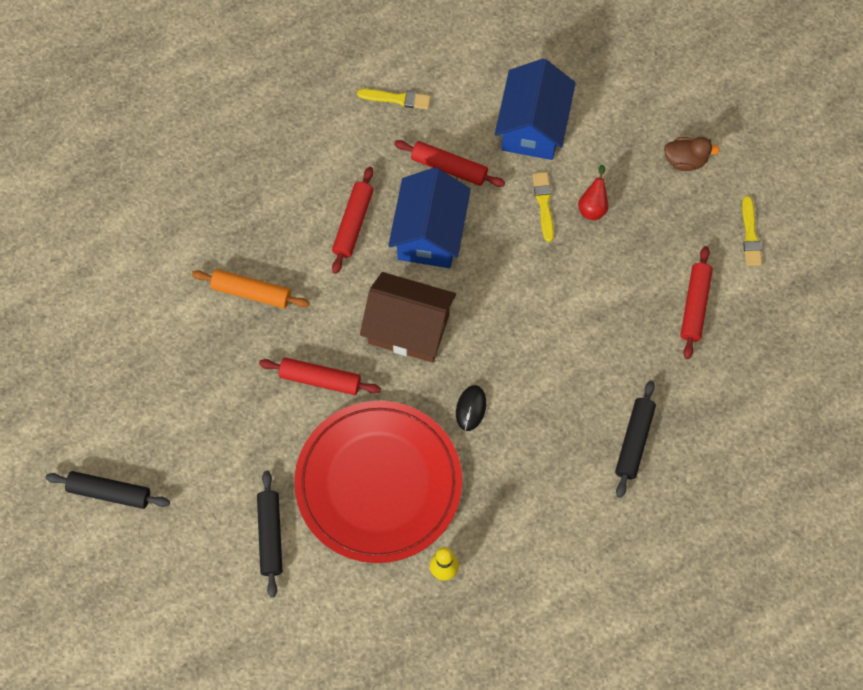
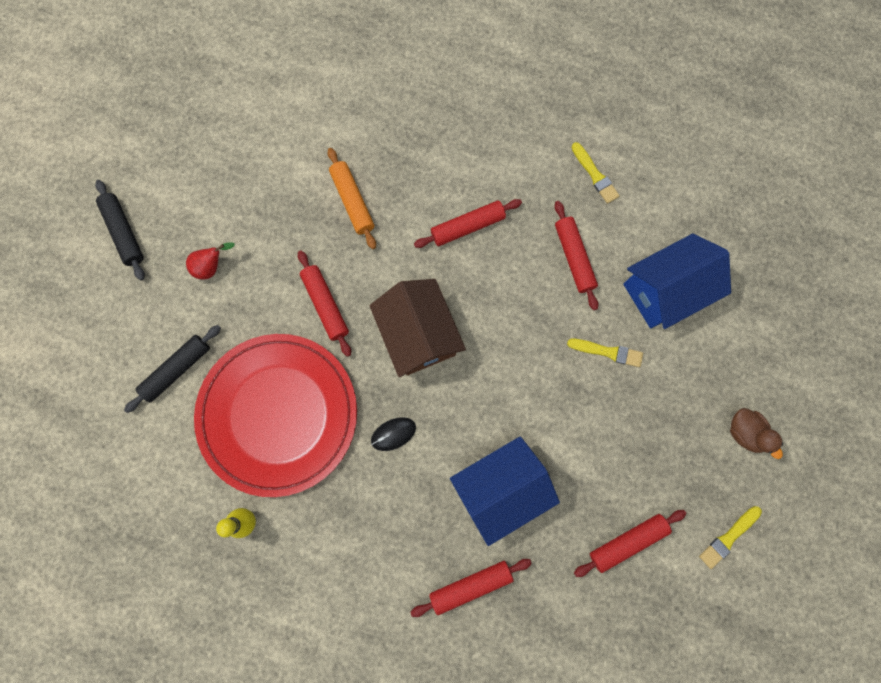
camera: 50 degrees right, 10 degrees up
blue house [388,167,471,268] -> blue house moved to [450,436,560,546]
yellow brush [532,172,554,242] -> yellow brush turned 60 degrees clockwise [567,339,643,367]
red pear [578,165,608,220] -> red pear moved to [186,242,235,280]
black rolling pin [615,380,656,498] -> red rolling pin [410,559,532,617]

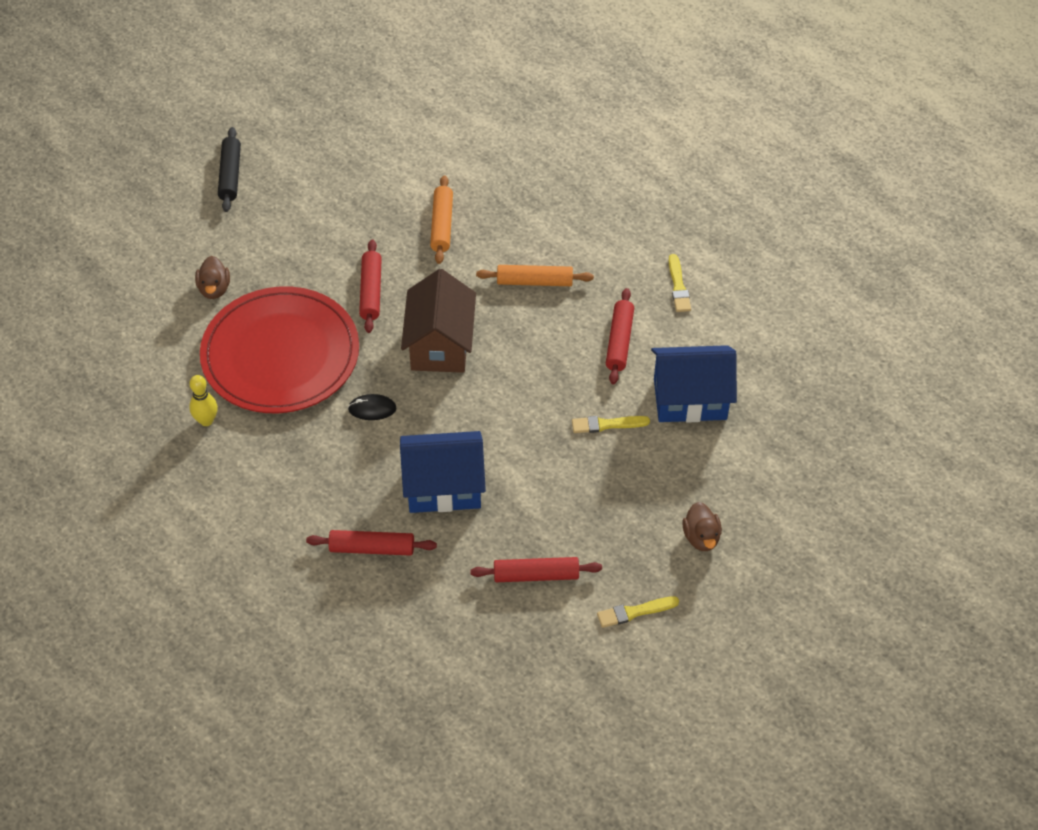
camera: 25 degrees right, 25 degrees down
black rolling pin [124,325,221,413] -> brown duck [195,256,230,299]
red pear [186,242,235,280] -> none
red rolling pin [414,199,522,248] -> orange rolling pin [476,265,594,286]
yellow brush [567,339,643,367] -> yellow brush turned 135 degrees clockwise [572,416,650,433]

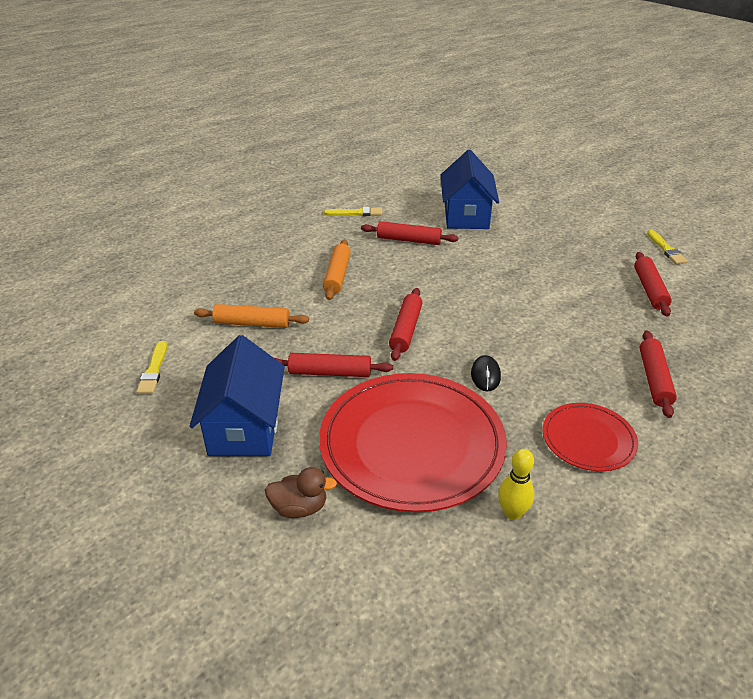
camera: 85 degrees left, 15 degrees down
black rolling pin [218,127,241,212] -> none
blue house [400,431,486,513] -> blue house moved to [189,335,285,456]
brown house [401,269,476,373] -> red rolling pin [389,288,423,361]
yellow brush [572,416,650,433] -> yellow brush moved to [137,341,167,394]
brown duck [682,502,722,551] -> none
none -> red plate [543,403,638,471]

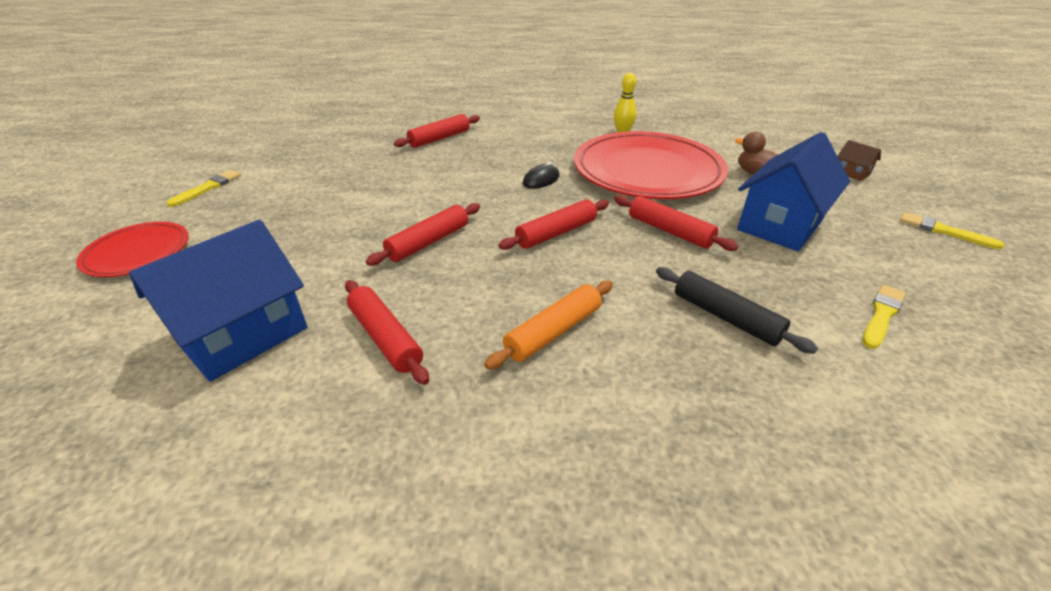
camera: 140 degrees left, 0 degrees up
orange rolling pin [194,304,309,328] -> black rolling pin [656,267,818,354]
yellow brush [324,207,382,216] -> yellow brush moved to [900,212,1004,249]
red plate [543,403,638,471] -> red plate moved to [76,222,189,277]
red rolling pin [634,252,672,316] -> red rolling pin moved to [366,203,480,266]
none -> brown house [837,140,881,181]

